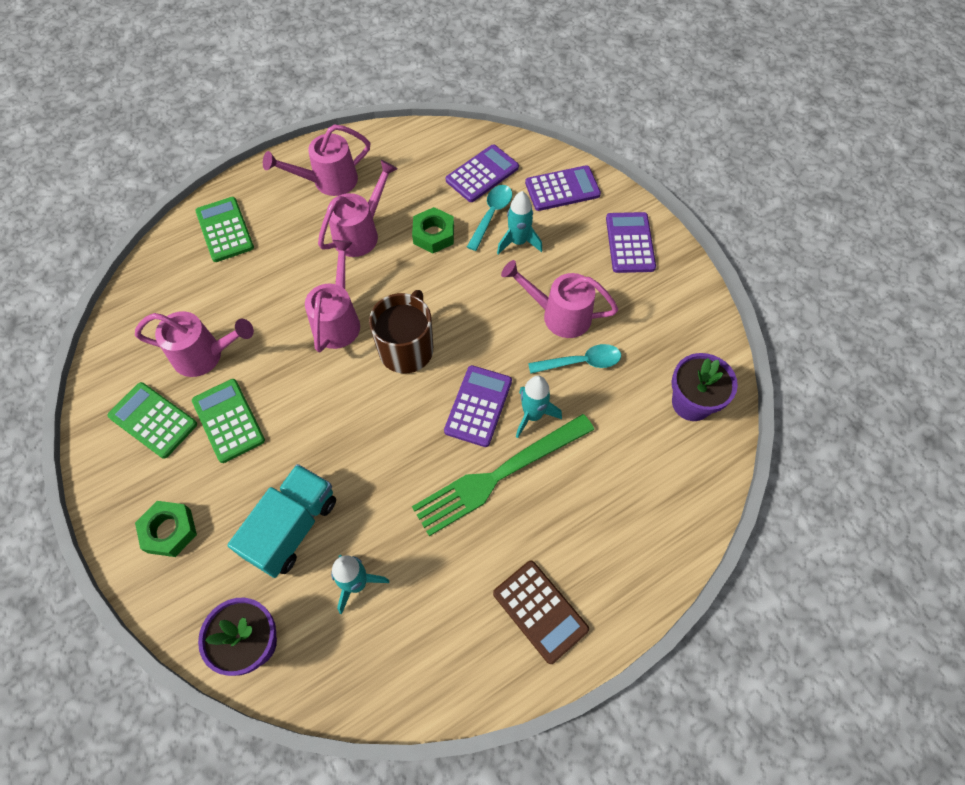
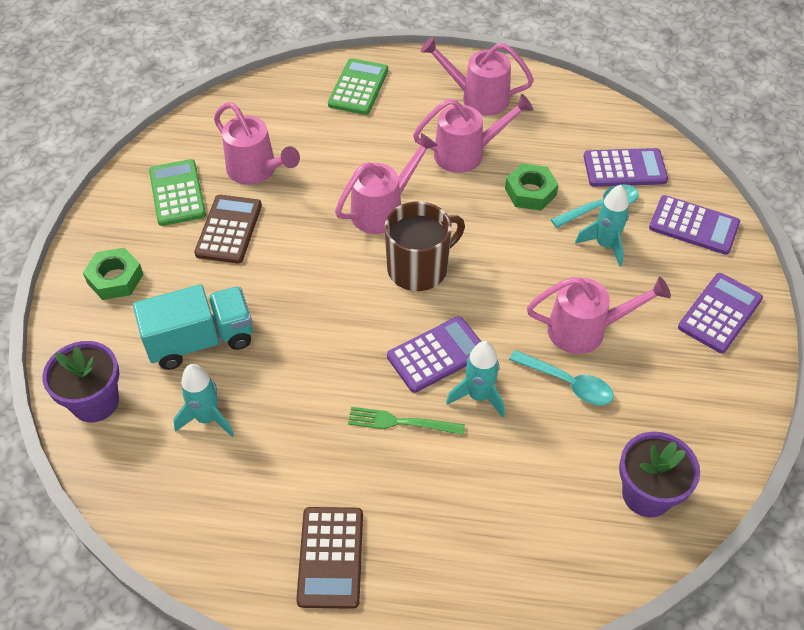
camera: 40 degrees right, 10 degrees down
green calculator [192,379,265,463] -> brown calculator [194,195,262,263]
green fork [412,414,594,536] -> green fork [348,407,465,435], size x0.51
pink watering can [501,260,618,338] -> pink watering can turned 120 degrees clockwise [527,277,671,354]

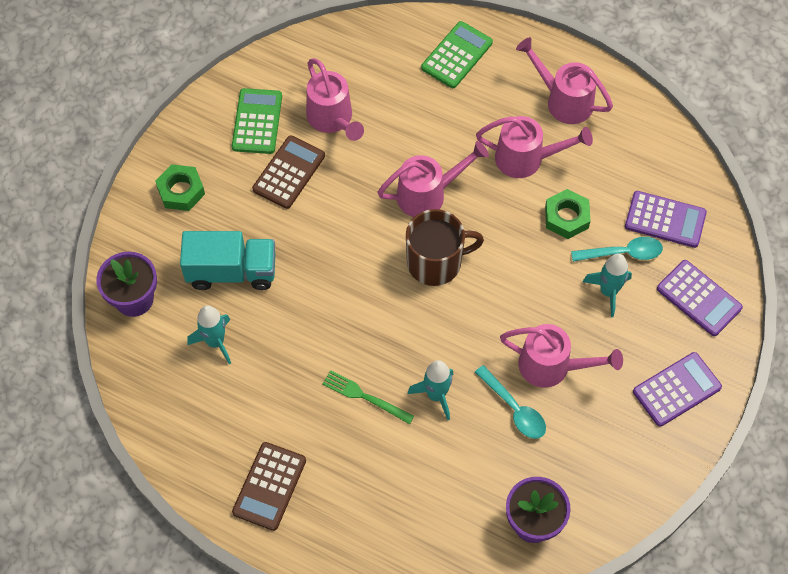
camera: 20 degrees right, 10 degrees up
purple calculator [387,316,481,393] -> none

